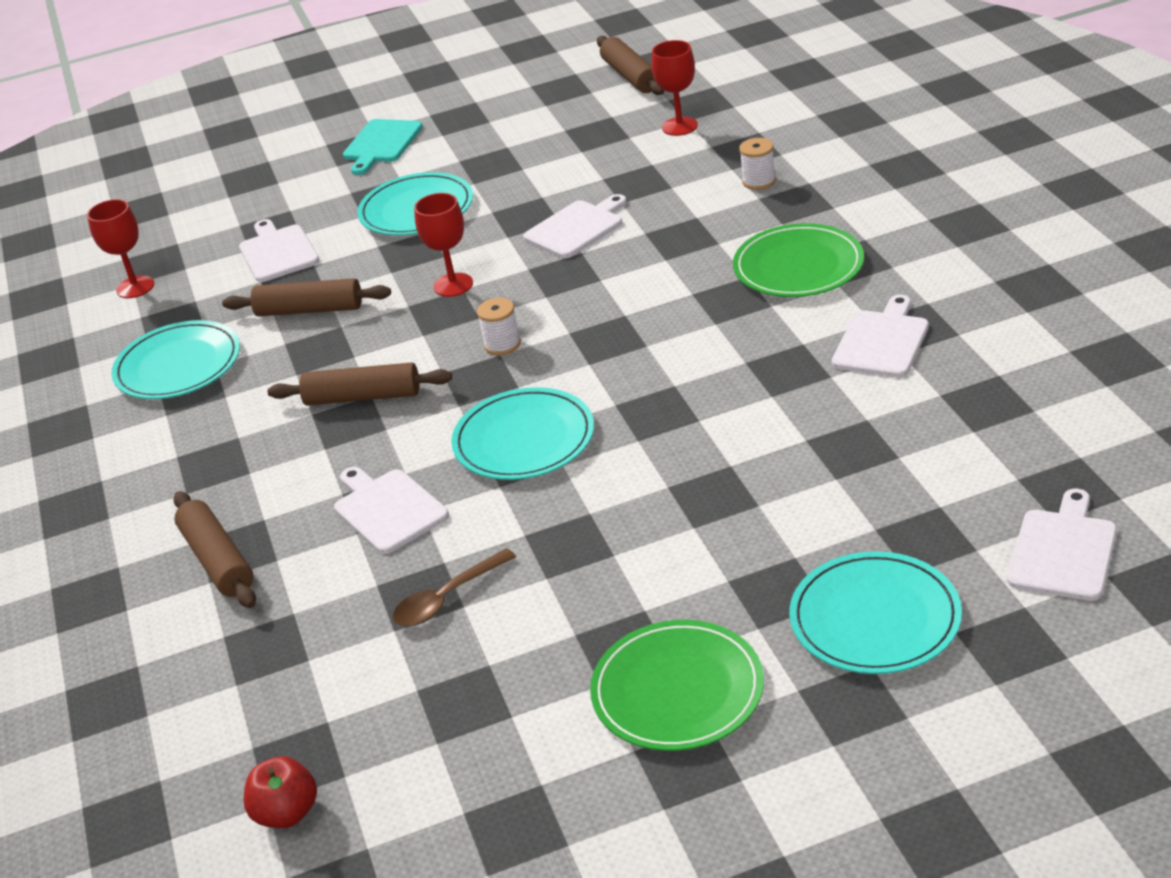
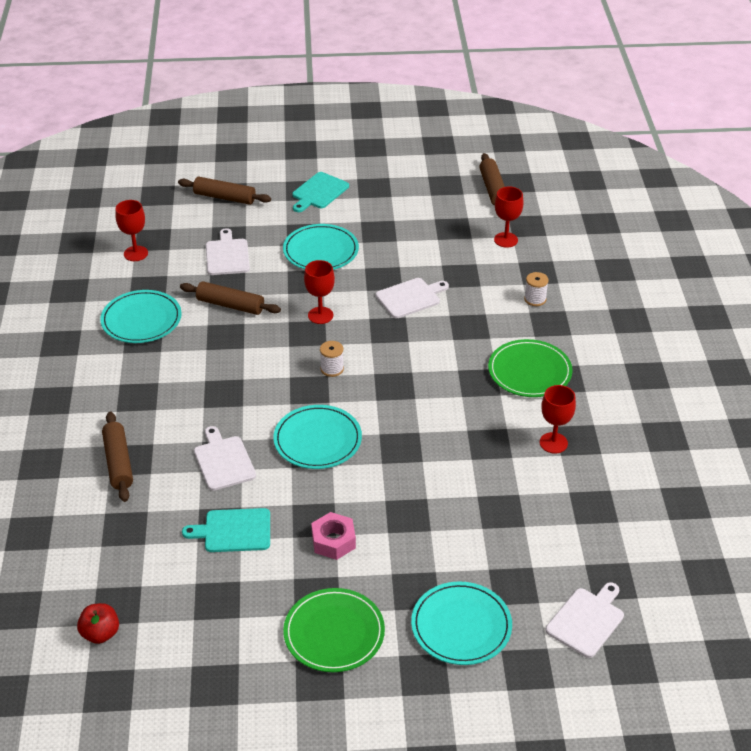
camera: 10 degrees right, 5 degrees up
brown rolling pin [268,362,452,405] -> brown rolling pin moved to [178,176,271,205]
brown spoon [393,548,516,626] -> turquoise cutting board [182,508,270,552]
white cutting board [832,295,929,377] -> red goblet [540,385,576,453]
none -> pink nut [311,512,356,560]

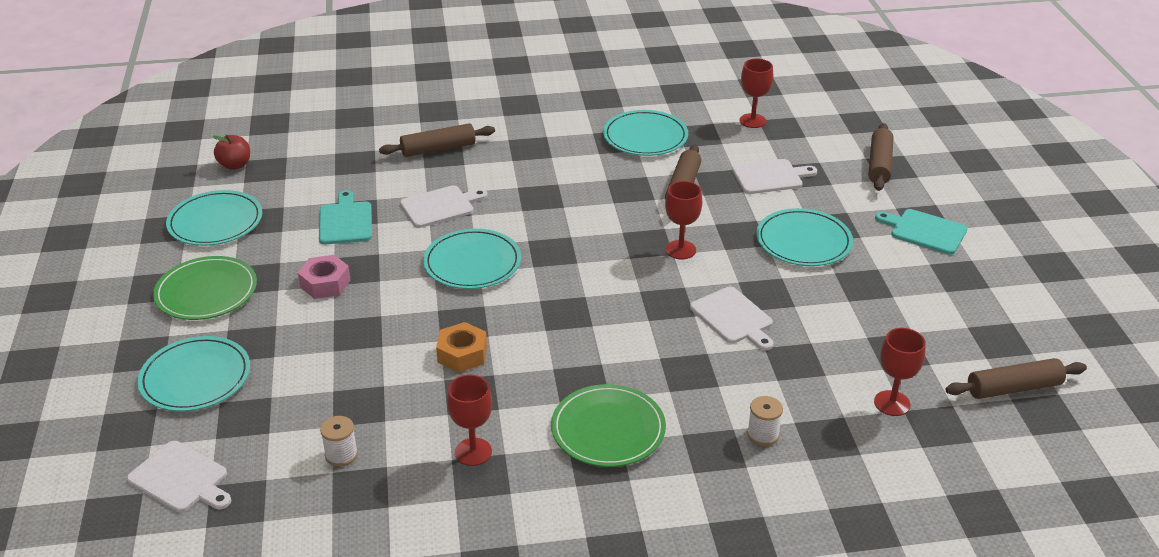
camera: 85 degrees right, 5 degrees down
white spool [320,341,344,377] -> white spool moved to [320,416,358,467]
none -> turquoise plate [166,190,262,246]
none -> orange nut [436,322,487,372]

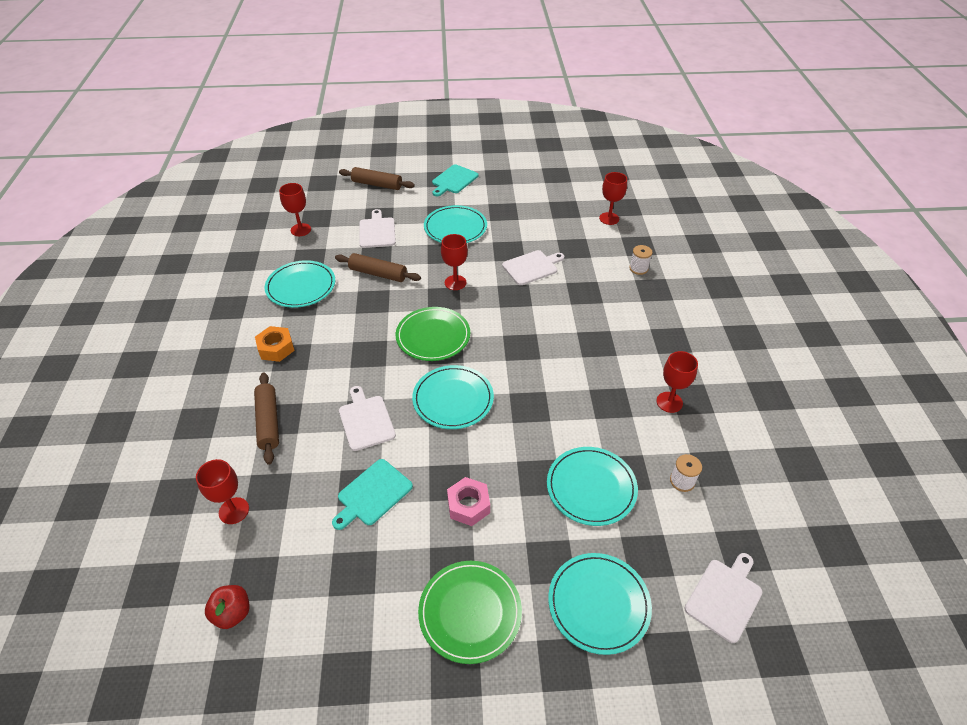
camera: 85 degrees left, 10 degrees up
turquoise plate [166,190,262,246] -> turquoise plate moved to [547,447,638,526]
turquoise cutting board [319,190,372,244] -> turquoise cutting board turned 45 degrees counterclockwise [332,459,413,530]
orange nut [436,322,487,372] -> orange nut moved to [255,326,295,362]
green plate [551,384,666,467] -> green plate moved to [396,307,470,361]
brown rolling pin [945,358,1087,399] -> none
none -> red goblet [196,459,249,524]

